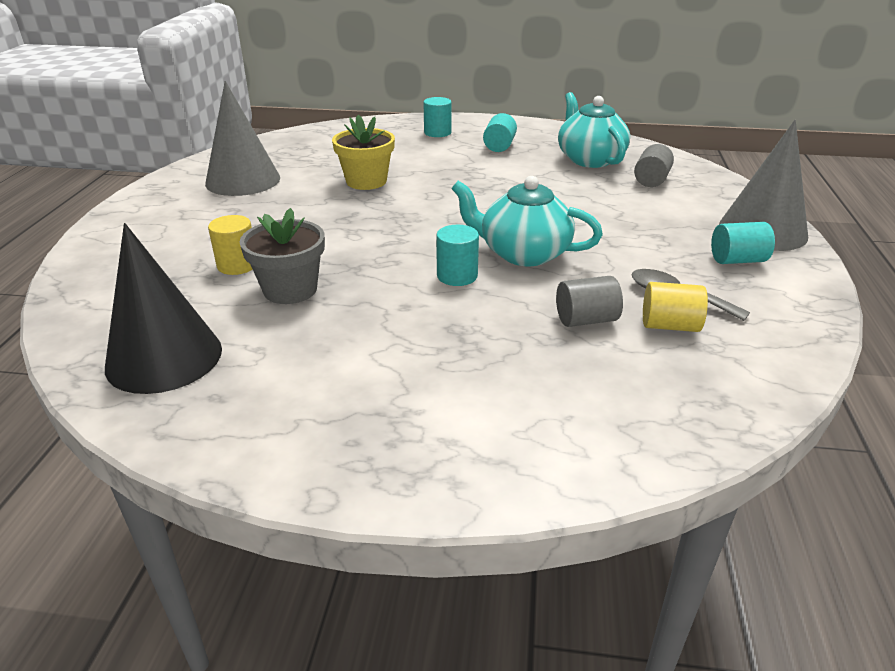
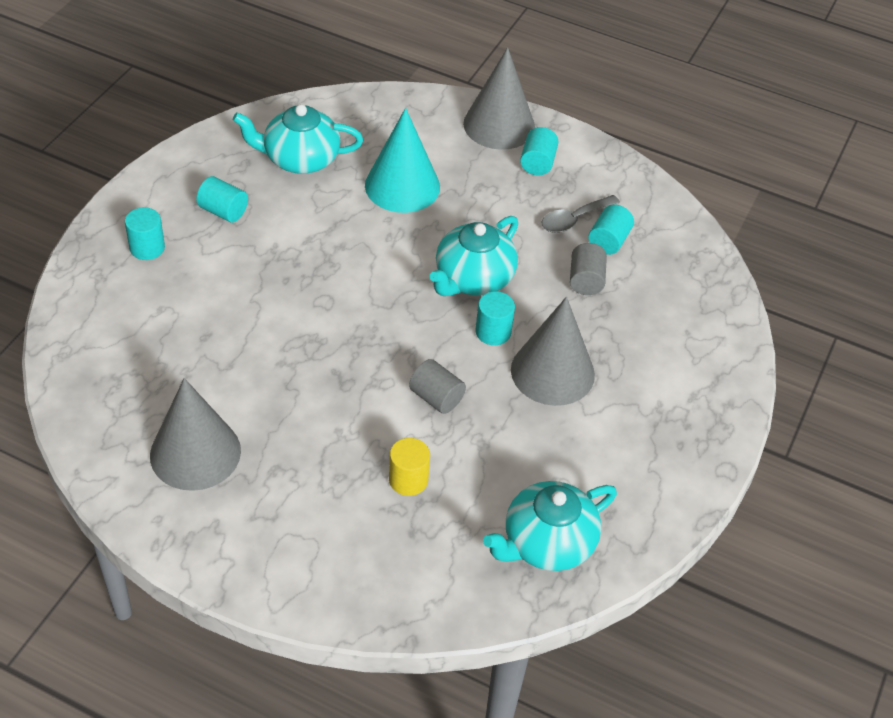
camera: 75 degrees left, 15 degrees up
black cone [105,223,222,394] -> turquoise teapot [483,481,617,571]
grey flower pot [240,208,325,304] -> none
yellow flower pot [332,115,395,190] -> none
grey cylinder [634,144,674,187] -> grey cylinder moved to [409,359,466,414]
yellow cylinder [643,282,708,332] -> turquoise cylinder [588,205,634,255]
none -> turquoise cone [365,108,440,213]
none -> grey cone [511,297,595,406]

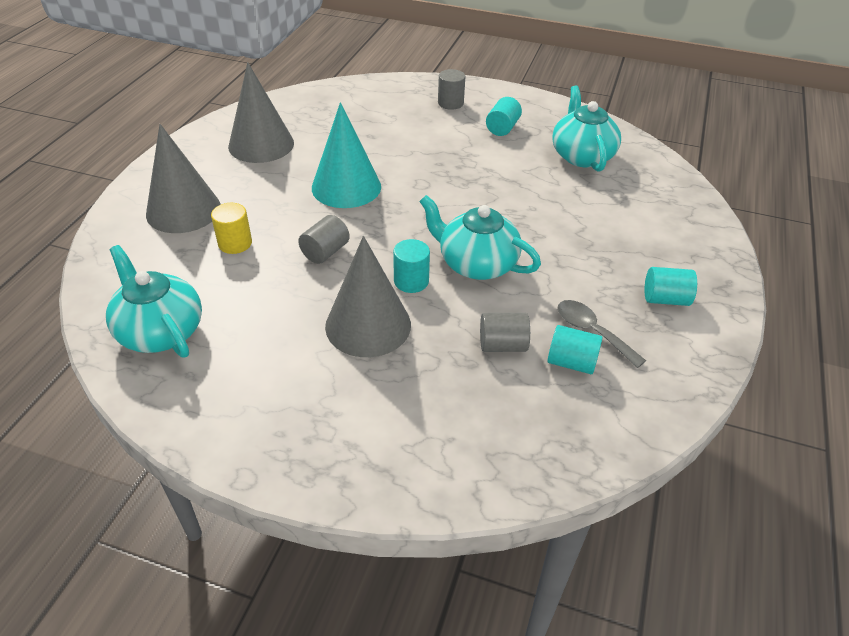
camera: 85 degrees right, 5 degrees down
turquoise cylinder [125,207,165,260] -> grey cylinder [438,69,465,110]
turquoise cone [365,108,440,213] -> turquoise cone moved to [312,102,381,208]
grey cone [463,47,535,150] -> grey cone moved to [146,124,221,233]

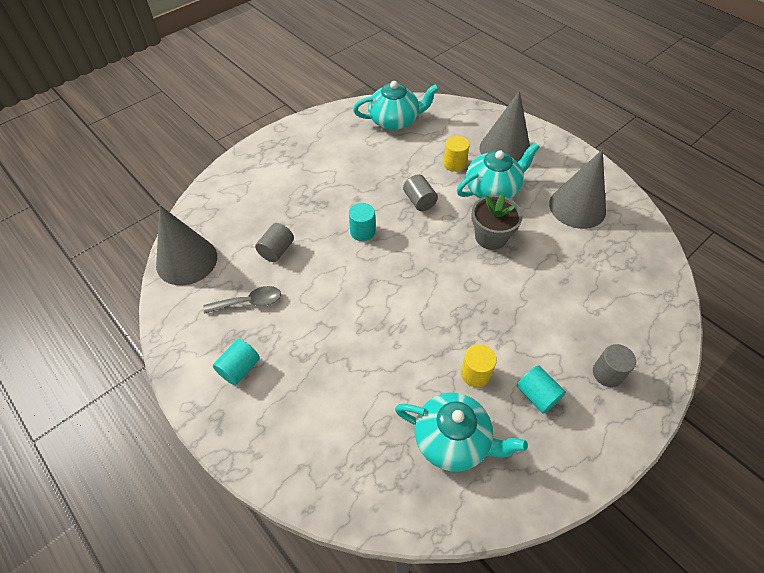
camera: 120 degrees right, 10 degrees up
turquoise cone [312,102,381,208] -> grey flower pot [471,194,523,250]
grey cone [325,236,411,357] -> grey cone moved to [156,206,217,286]
turquoise teapot [419,195,541,280] -> turquoise teapot moved to [457,143,540,199]
turquoise cylinder [547,325,602,374] -> none
none -> yellow cylinder [461,344,497,387]

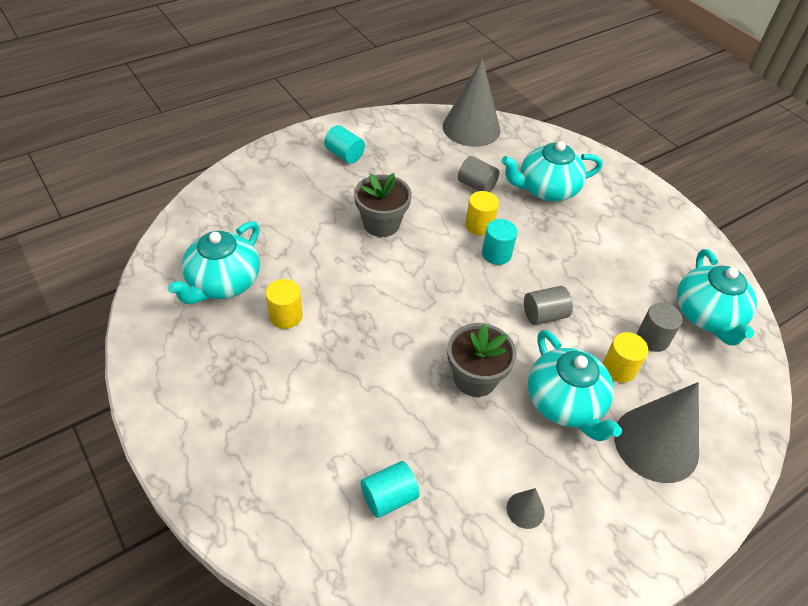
camera: 95 degrees right, 5 degrees down
grey spoon [203,286,281,314] -> none
turquoise cylinder [517,365,566,413] -> turquoise cylinder moved to [361,461,420,518]
grey cone [549,150,606,229] -> grey cone [507,488,545,529], size x0.42
grey cylinder [593,344,636,387] -> grey cylinder moved to [637,303,683,352]
none -> grey flower pot [354,173,412,237]
none -> yellow cylinder [465,191,499,236]
none -> turquoise teapot [501,141,603,201]

